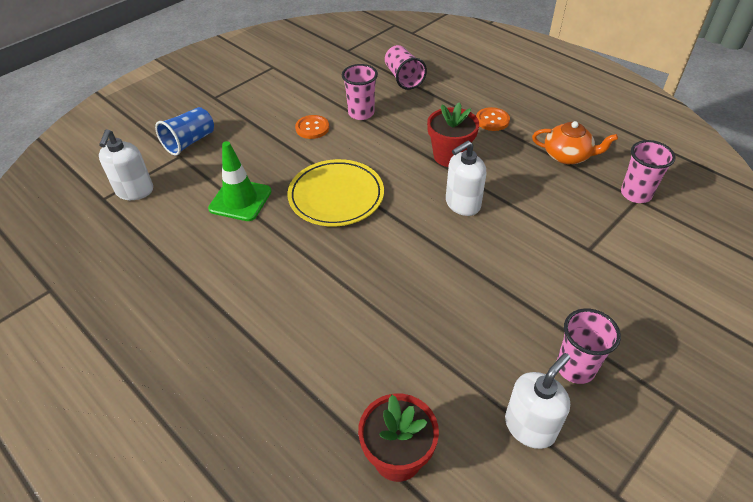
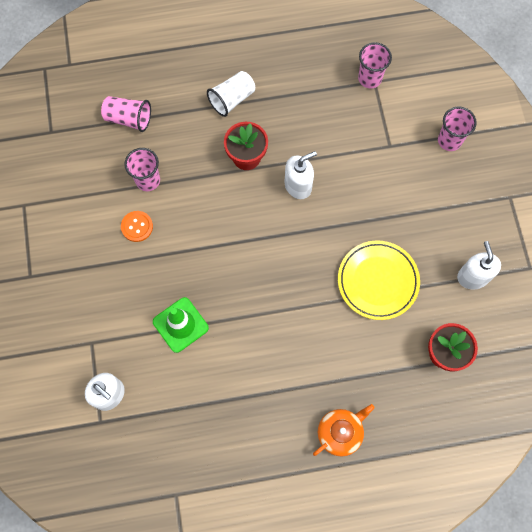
camera: 55 degrees left, 25 degrees up
blue cup [155,107,214,156] -> none
yellow plate [287,159,384,227] -> yellow plate moved to [338,240,420,320]
white soap dispenser [446,140,486,216] -> white soap dispenser turned 120 degrees counterclockwise [285,151,317,199]
orange button [476,107,510,131] -> white cup [207,71,255,117]
orange teapot [532,121,618,164] -> orange teapot moved to [313,404,375,457]
pink cup [557,308,621,384] -> pink cup moved to [438,107,477,151]

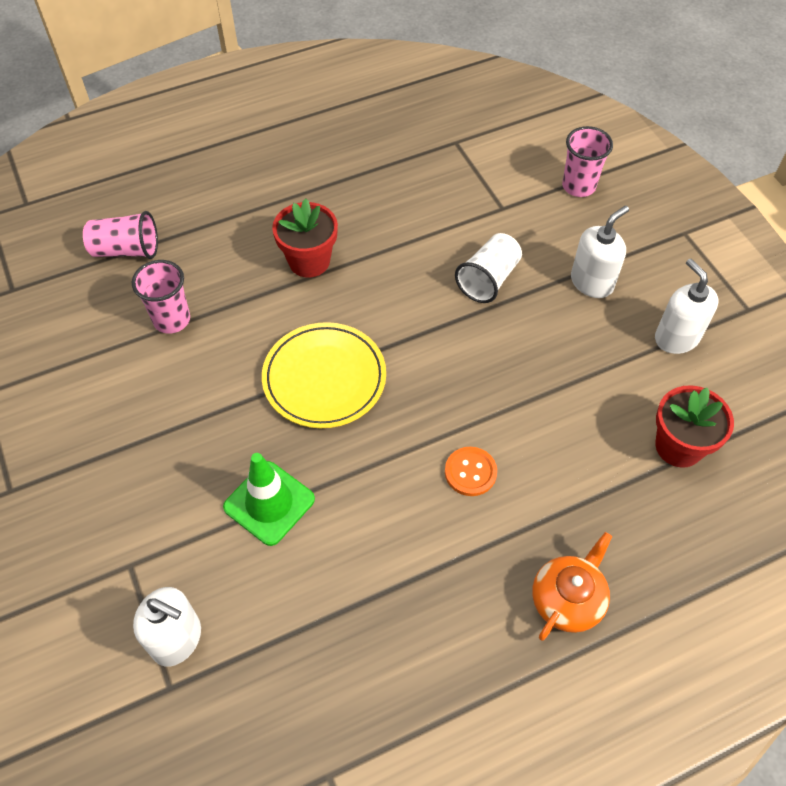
camera: 15 degrees left, 15 degrees down
orange button [121,211,153,242] -> orange button moved to [445,447,497,496]
white cup [207,71,255,117] -> white cup moved to [455,233,522,303]
white soap dispenser [285,151,317,199] -> white soap dispenser moved to [571,205,629,298]
yellow plate [338,240,420,320] -> yellow plate moved to [262,322,386,428]
pink cup [358,42,392,89] -> none

